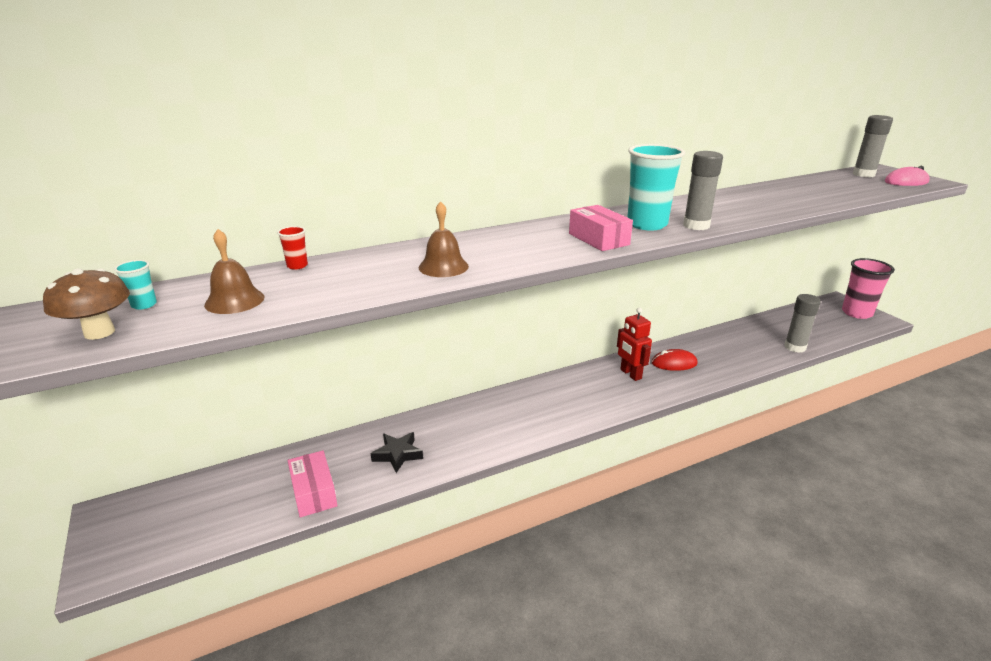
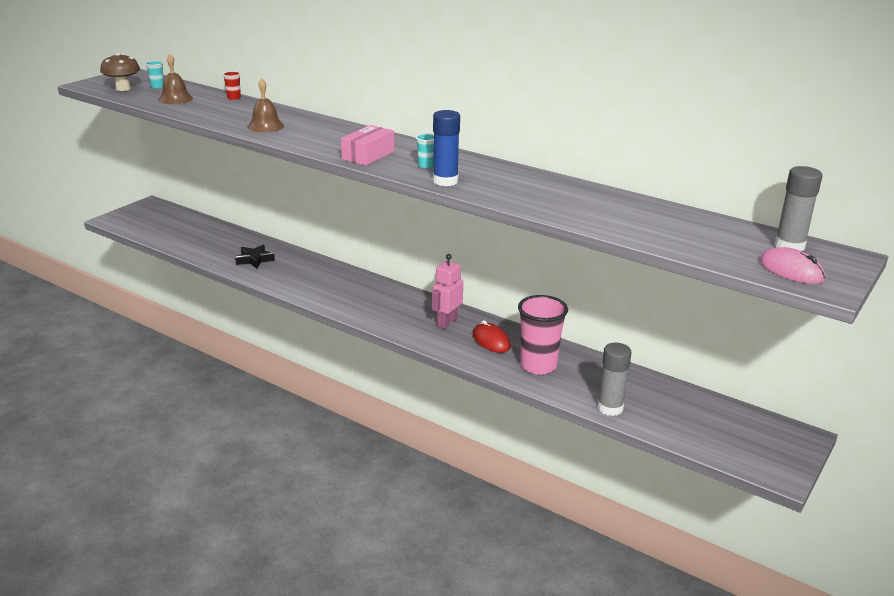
camera: 60 degrees right, 0 degrees up
pink box [287,450,337,517] -> none
red robot [617,307,652,381] -> pink robot [432,254,463,329]
turquoise cup [627,144,685,230] -> turquoise cup [415,133,434,168], size x0.43
grey glue stick [683,151,723,230] -> blue glue stick [433,110,460,186]
pink cup [842,258,895,319] -> pink cup moved to [518,295,568,375]

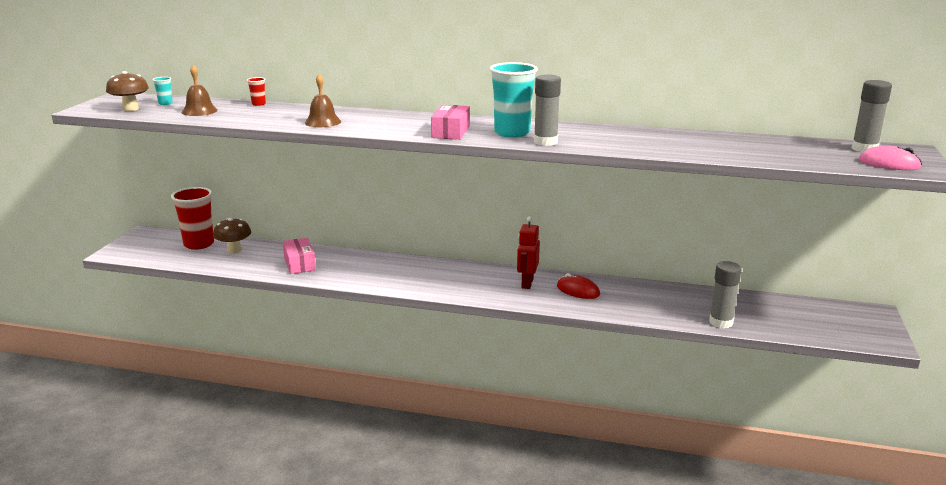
camera: 20 degrees left, 5 degrees down
black star [235,244,275,269] -> pink box [283,238,316,274]
turquoise cup [415,133,434,168] -> turquoise cup [490,62,538,138], size x2.32
pink robot [432,254,463,329] -> red robot [517,216,540,289]
blue glue stick [433,110,460,186] -> grey glue stick [534,74,561,146]
pink cup [518,295,568,375] -> none
none -> red cup [171,187,214,250]
none -> brown mushroom [213,218,251,253]

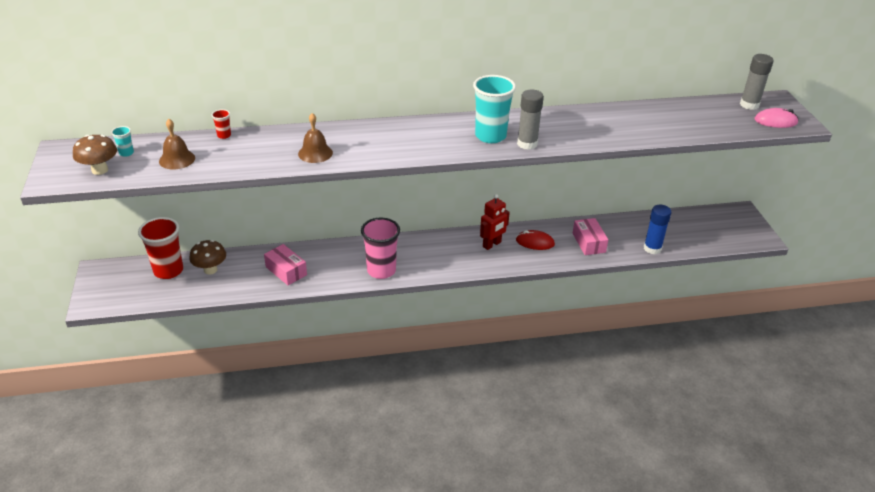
camera: 25 degrees left, 15 degrees up
pink box [431,105,470,140] -> pink box moved to [573,218,608,255]
red robot [517,216,540,289] -> red robot turned 120 degrees counterclockwise [480,194,510,250]
grey glue stick [709,261,742,328] -> blue glue stick [644,205,671,255]
none -> pink cup [361,217,400,279]

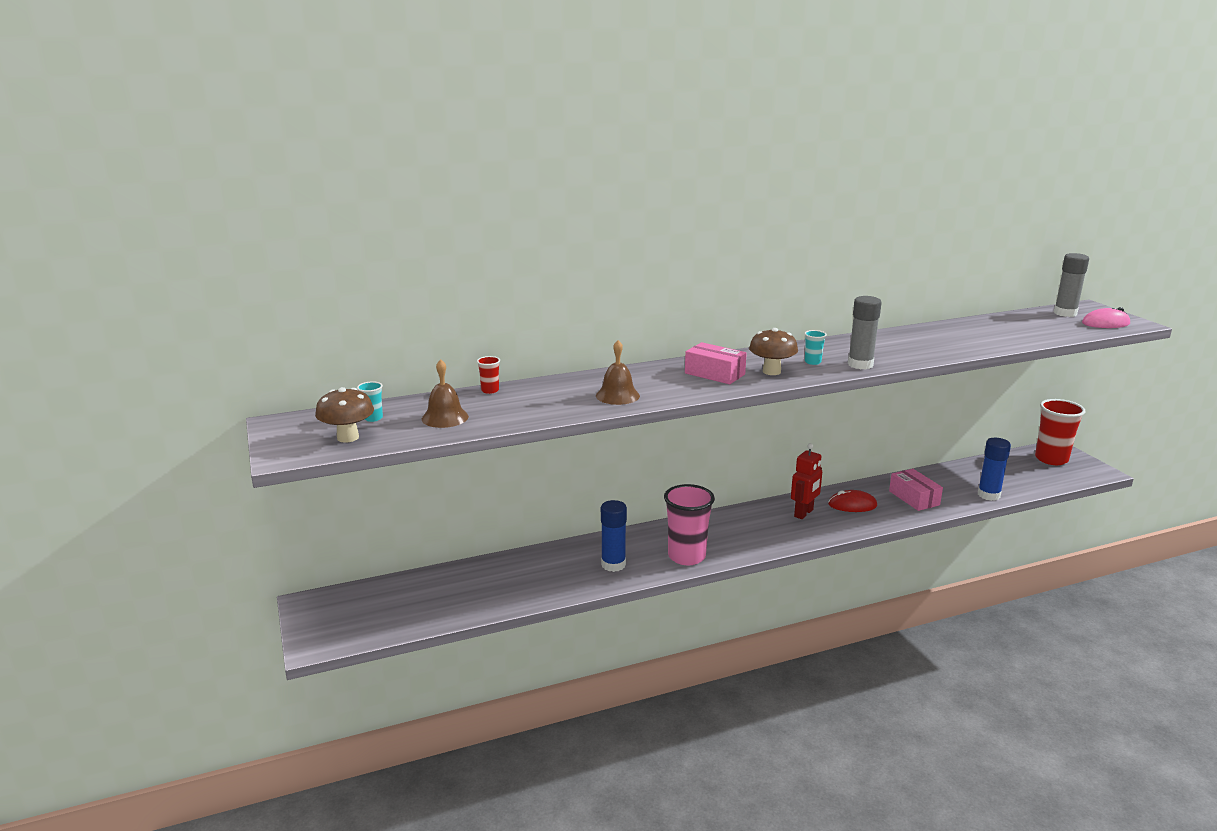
camera: 10 degrees left, 15 degrees down
red cup [138,217,183,279] -> red cup moved to [1035,399,1085,465]
brown mushroom [189,240,226,275] -> brown mushroom moved to [749,328,798,375]
pink box [264,244,307,285] -> pink box moved to [685,342,747,384]
turquoise cup [473,75,516,143] -> turquoise cup [804,330,827,365], size x0.43
none -> blue glue stick [601,500,627,572]

